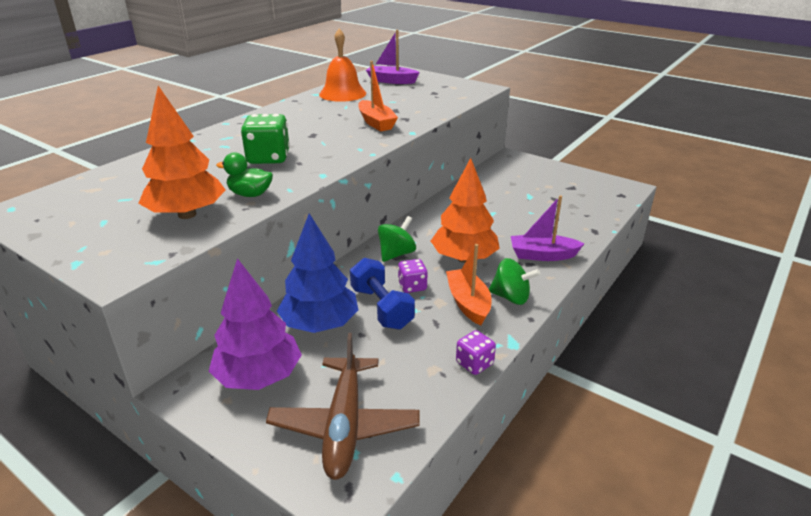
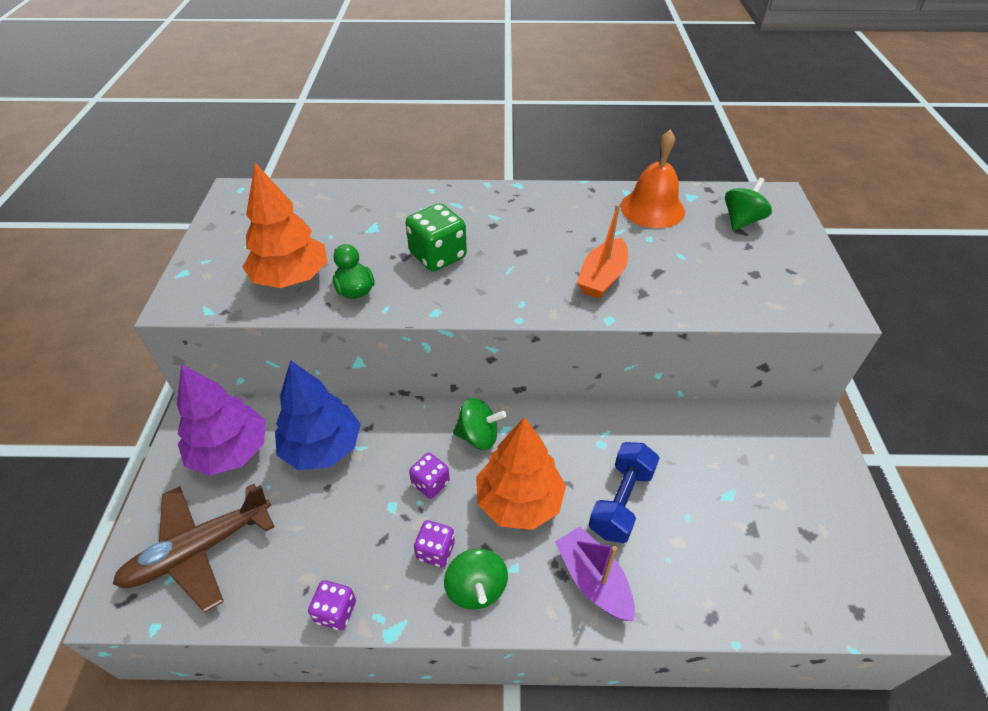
camera: 55 degrees right, 15 degrees up
blue dumbbell [350,258,415,330] -> blue dumbbell moved to [589,442,659,543]
purple boat [366,30,420,84] -> green spinning top [725,178,772,231]
orange boat [446,244,492,326] -> purple dice [414,520,455,567]

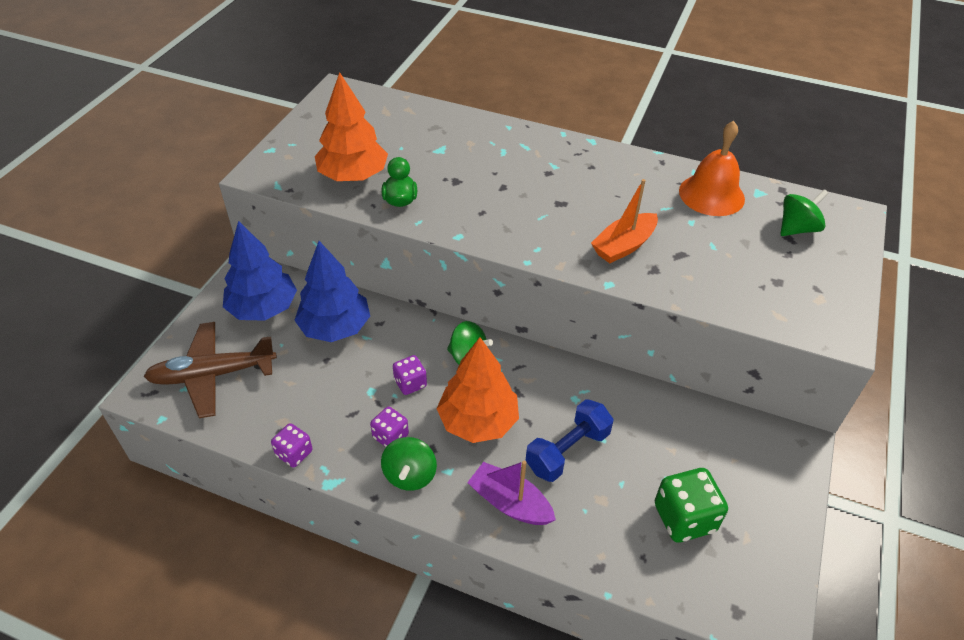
camera: 20 degrees right, 0 degrees up
purple tree [177,364,266,476] -> blue tree [223,221,297,321]
green dice [406,203,467,271] -> green dice moved to [655,468,728,543]
purple boat [555,526,635,622] -> purple boat turned 45 degrees counterclockwise [467,460,556,525]

